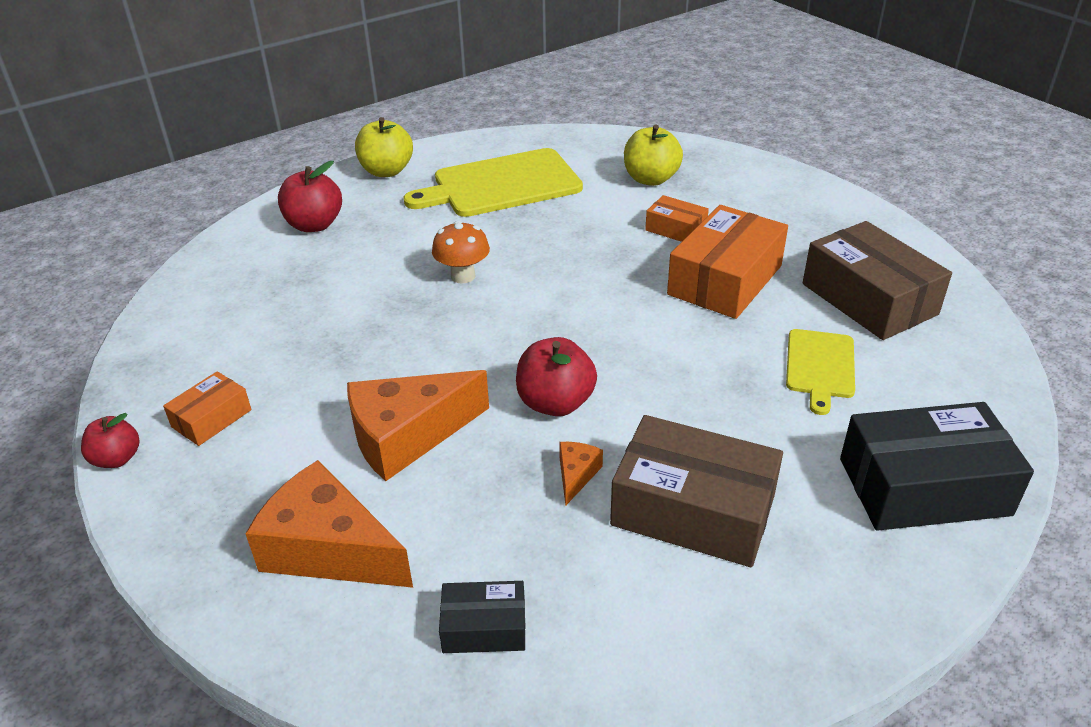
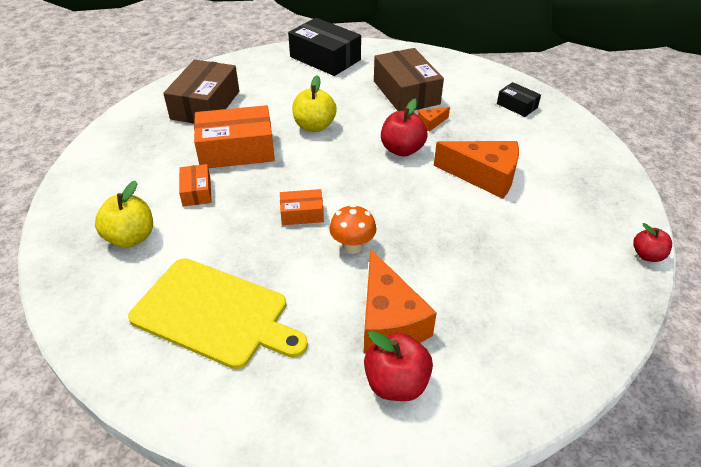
camera: 135 degrees left, 5 degrees up
orange box [163,371,251,446] -> orange box moved to [280,189,324,225]
orange cheese [245,460,413,588] -> orange cheese moved to [364,249,437,353]
yellow apple [355,117,413,177] -> yellow apple moved to [292,75,337,132]
yellow cutting board [786,329,855,415] -> none

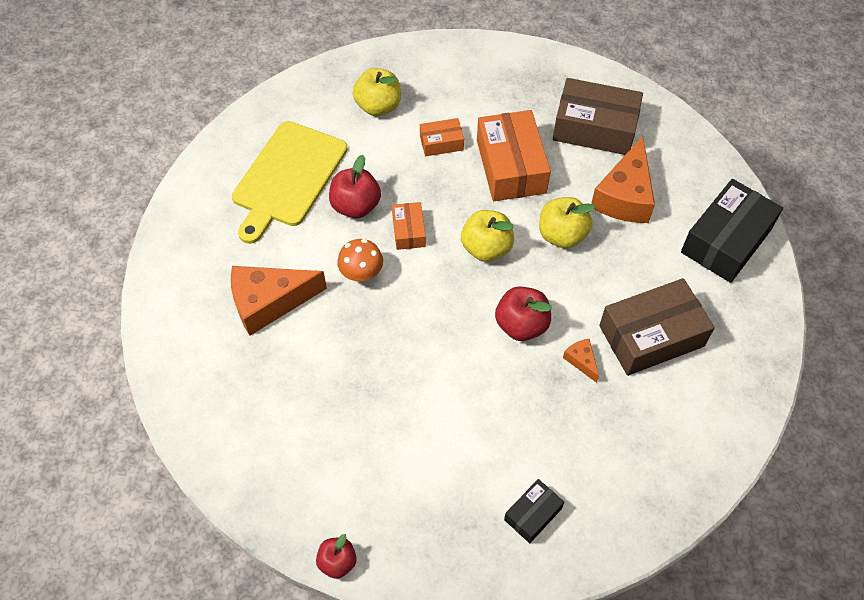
camera: 90 degrees right, 15 degrees up
red apple [364,330,433,401] -> red apple moved to [329,155,381,218]
orange cheese [434,141,519,199] -> orange cheese moved to [591,136,655,223]
black box [497,82,541,117] -> black box moved to [504,479,564,543]
none -> yellow apple [461,210,514,262]

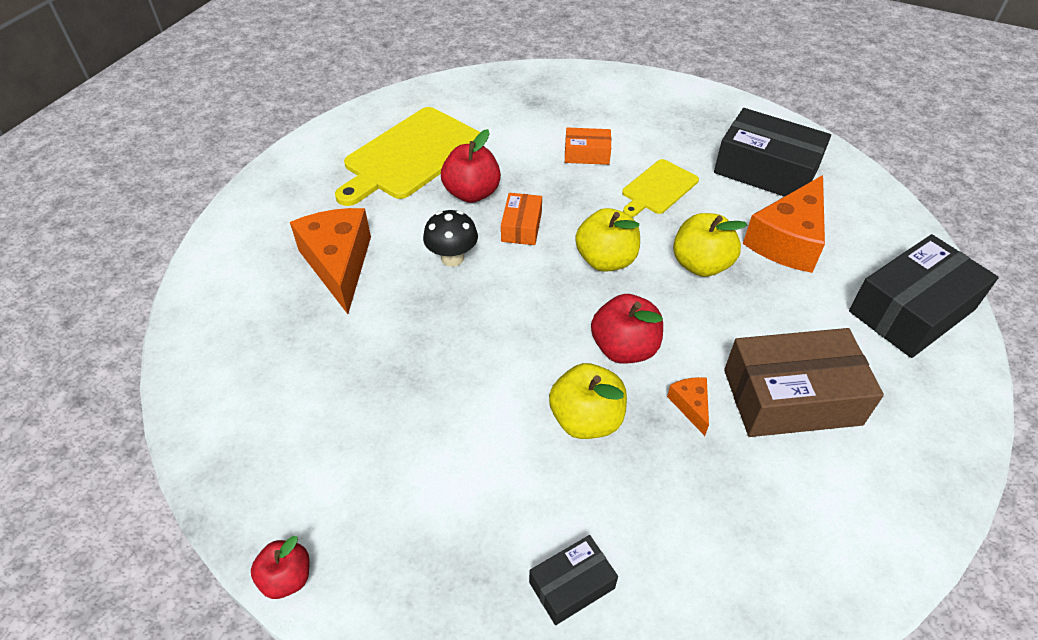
camera: 15 degrees right, 10 degrees down
orange cheese [231,266,327,336] -> orange cheese turned 75 degrees clockwise [290,208,371,314]
orange mushroom [337,239,383,283] -> black mushroom [423,210,478,267]
yellow apple [353,68,401,116] -> yellow apple moved to [549,363,627,439]
orange box [477,110,551,201] -> yellow cutting board [622,159,699,217]
brown box [553,78,643,155] -> black box [714,108,831,197]

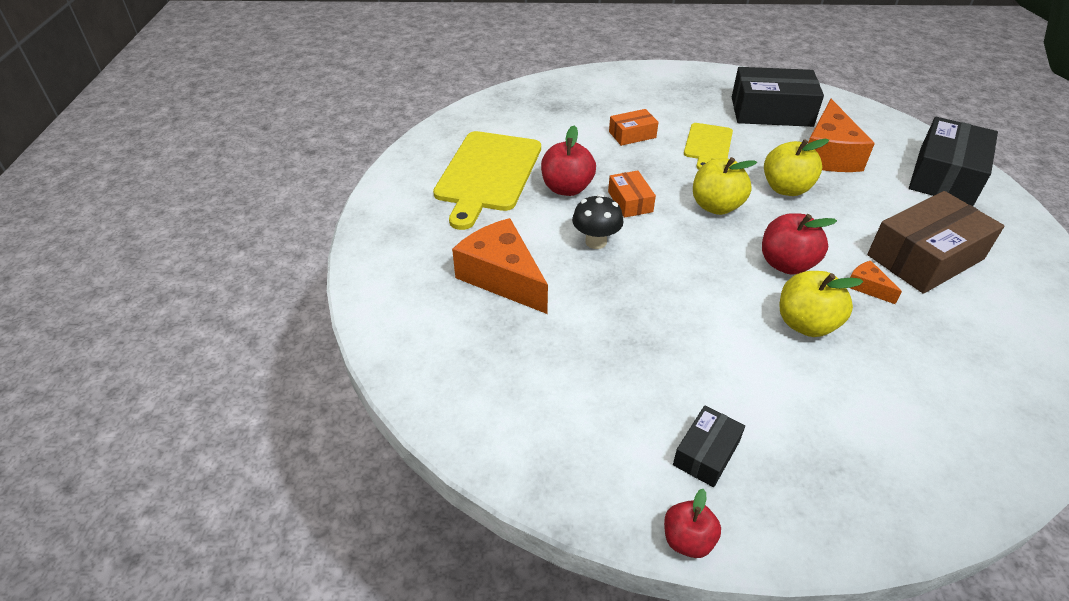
camera: 25 degrees left, 5 degrees down
black box [529,535,618,625] -> black box moved to [673,405,745,487]

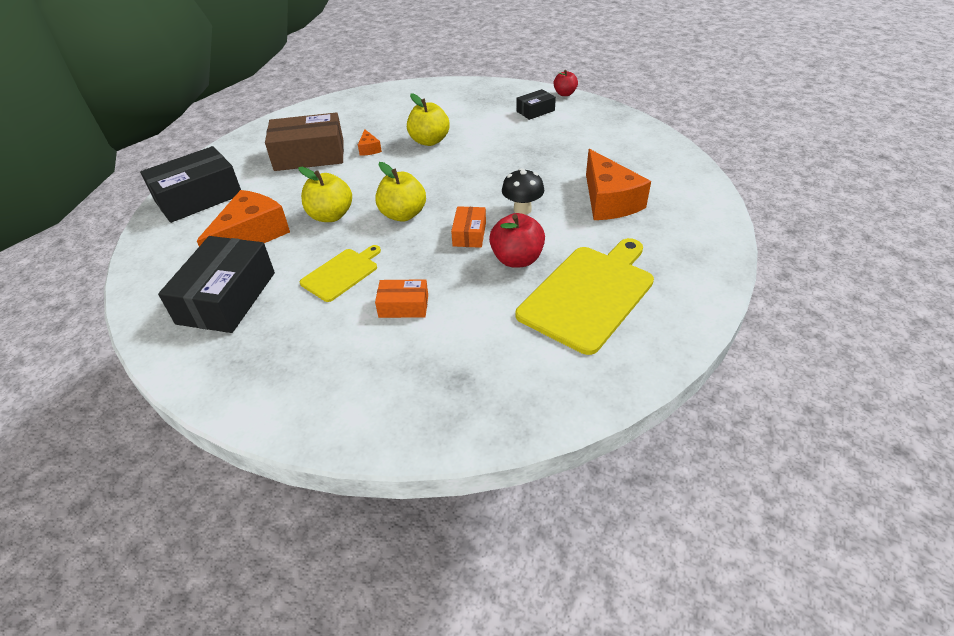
camera: 155 degrees left, 0 degrees up
black box [732,67,824,127] -> black box turned 75 degrees clockwise [158,236,275,333]
red apple [762,213,837,274] -> none

